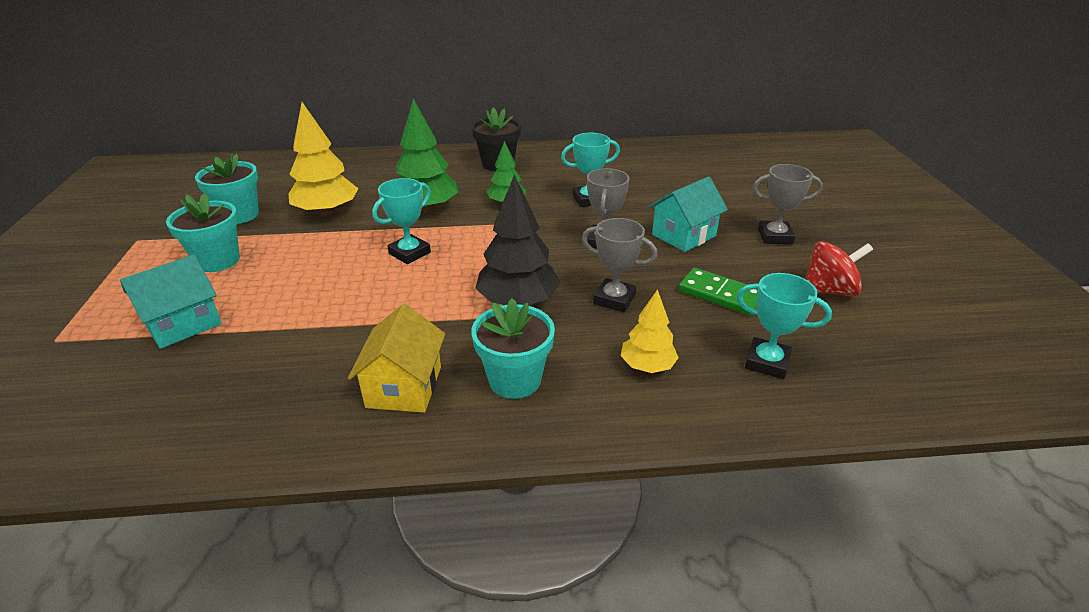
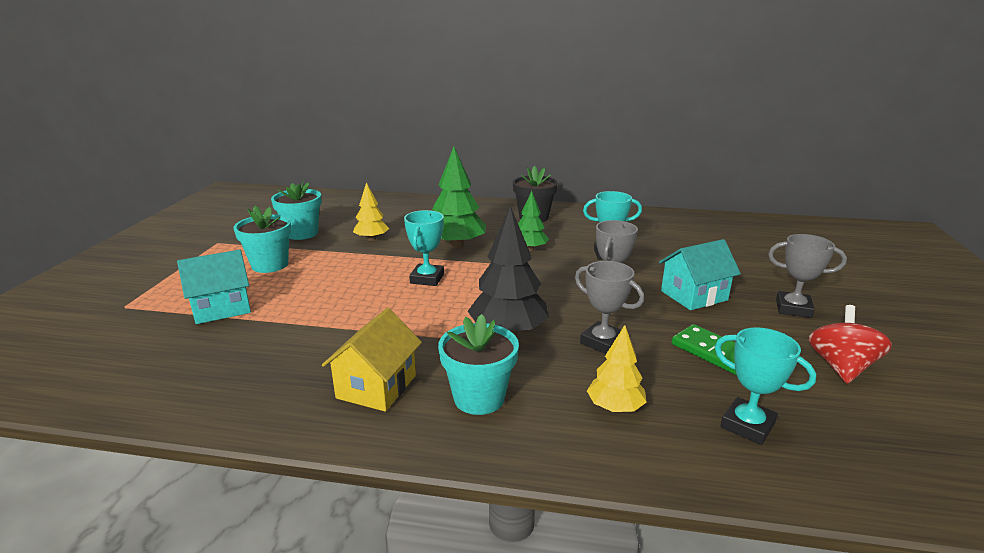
camera: 15 degrees right, 10 degrees down
yellow tree [288,102,358,216] -> yellow tree [353,182,389,241], size x0.60
turquoise trophy [372,178,431,264] -> turquoise trophy turned 45 degrees counterclockwise [404,210,444,286]
red spinning top [806,241,873,296] -> red spinning top turned 75 degrees counterclockwise [808,305,892,384]

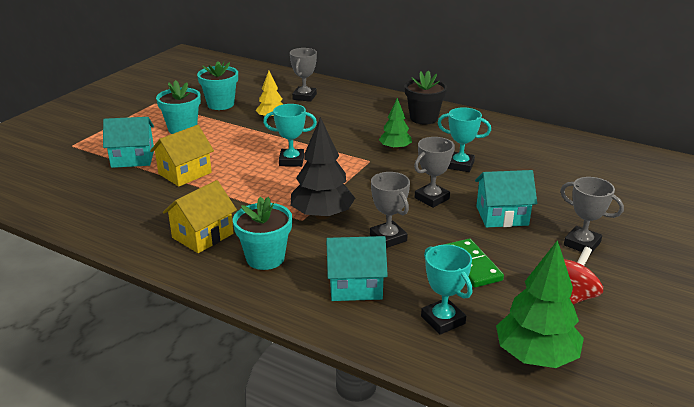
camera: 20 degrees right, 5 degrees up
turquoise trophy [404,210,444,286] -> turquoise trophy turned 60 degrees clockwise [263,104,317,167]
green tree [432,147,486,248] -> green tree moved to [496,240,584,368]
yellow tree [587,325,647,412] -> turquoise house [326,236,388,301]
none -> yellow house [150,125,214,187]
none -> grey trophy [290,48,317,102]

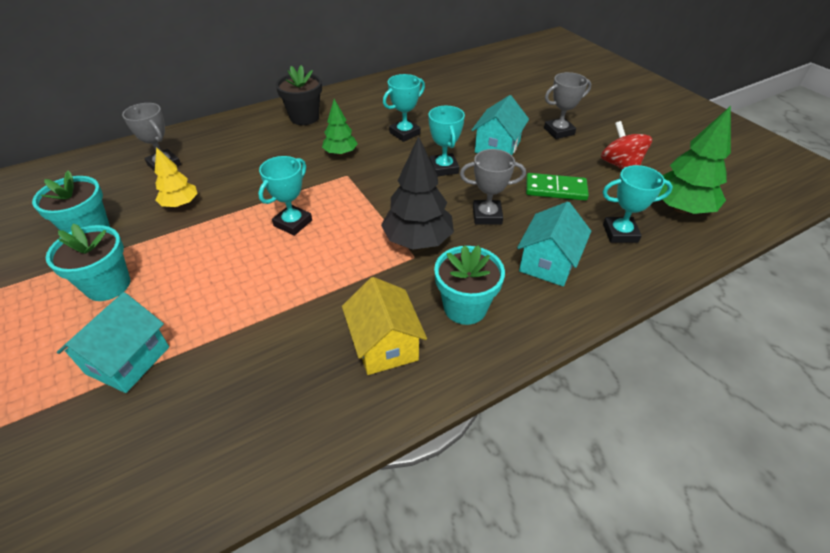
camera: 60 degrees left, 15 degrees up
yellow house [150,125,214,187] -> none
grey trophy [414,137,455,208] -> turquoise trophy [428,106,465,176]

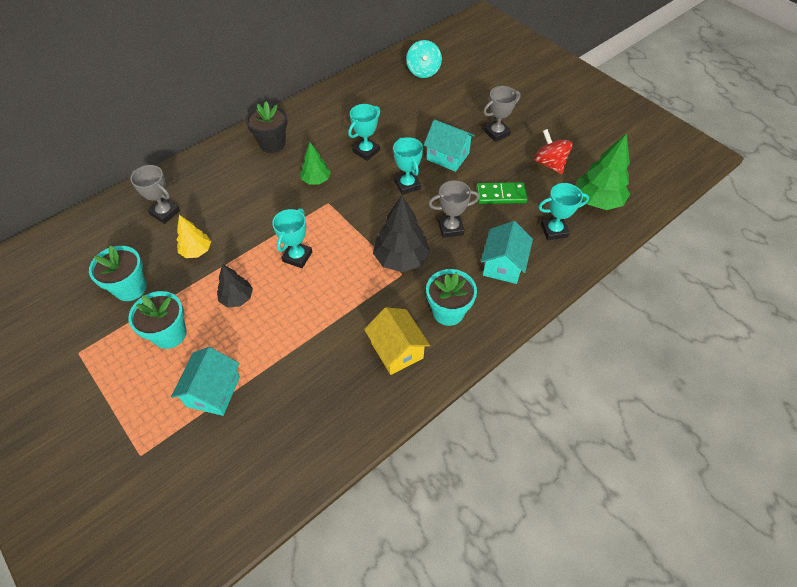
camera: 10 degrees left, 10 degrees up
turquoise house [472,95,529,155] -> turquoise house turned 75 degrees counterclockwise [424,119,475,172]
none -> black tree [217,264,253,308]
none -> turquoise spinning top [406,40,442,78]

